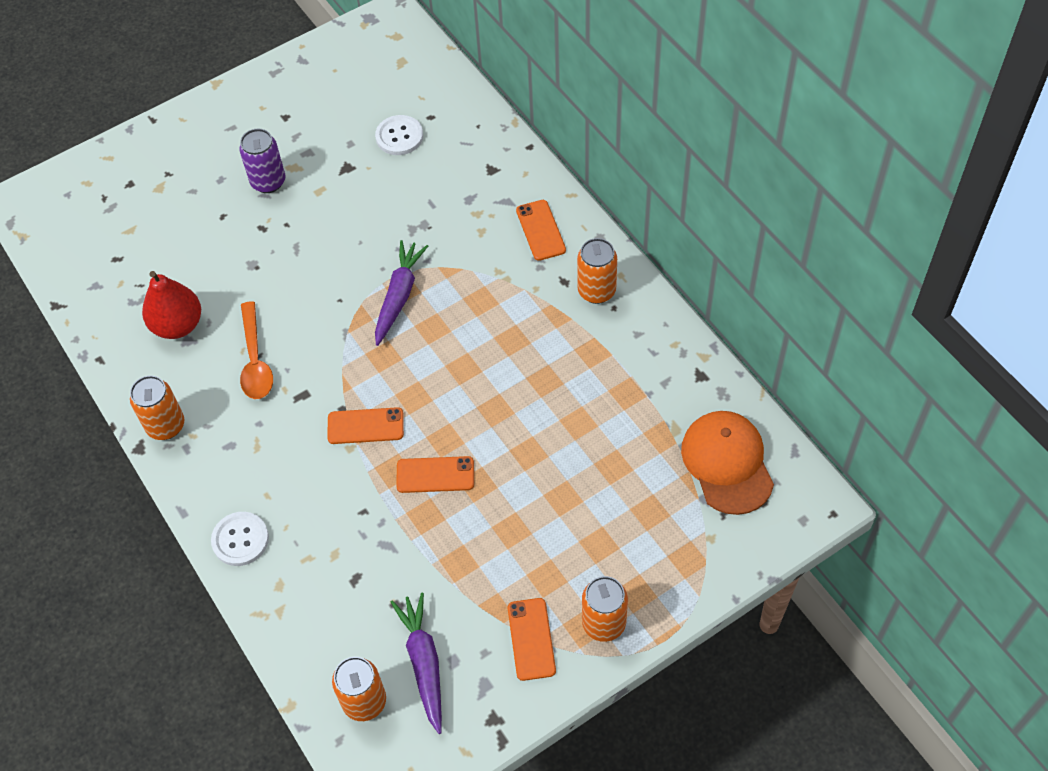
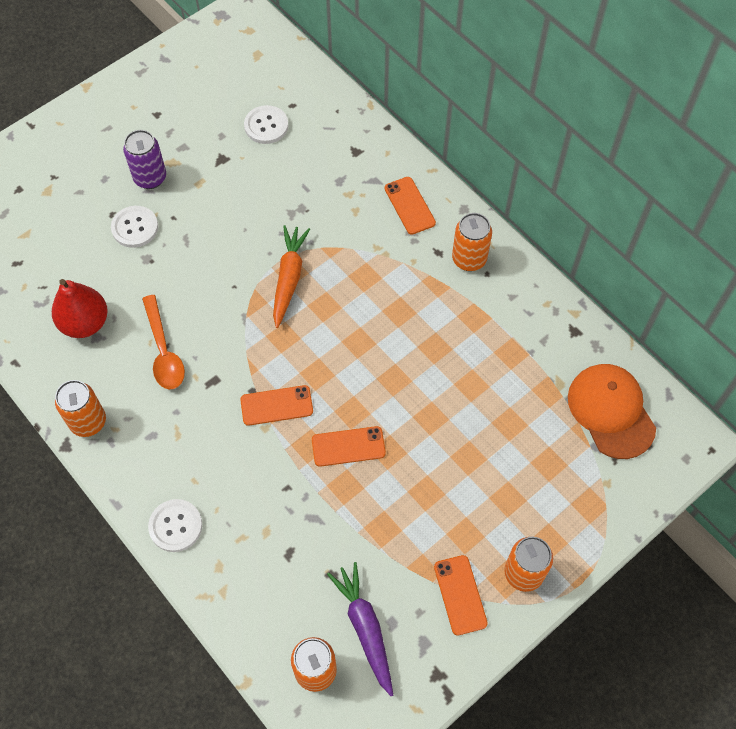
camera: 10 degrees left, 5 degrees up
purple carrot [375,240,428,346] -> orange carrot [273,225,310,328]
none -> white button [111,206,158,248]

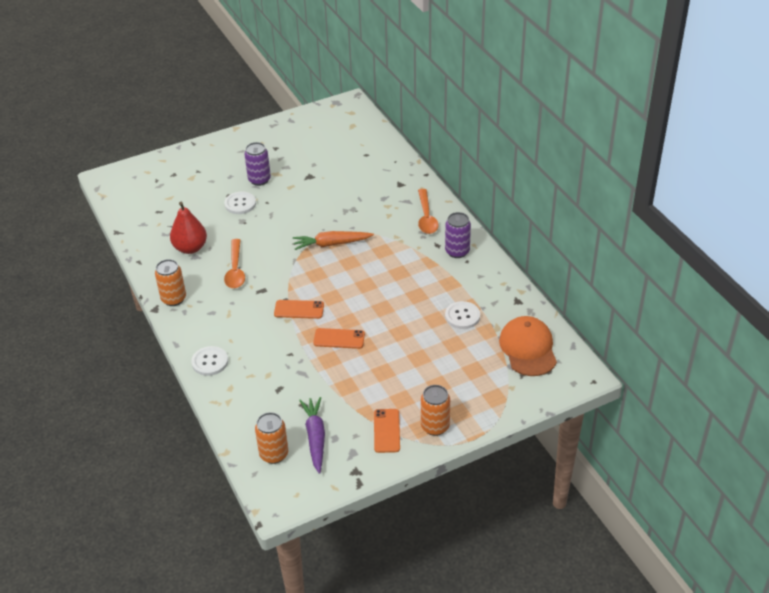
camera: 15 degrees right, 20 degrees down
white button [244,105,288,144] -> white button moved to [445,301,480,329]
orange carrot [273,225,310,328] -> orange carrot turned 120 degrees counterclockwise [293,231,374,250]
orange phone [384,177,436,234] -> orange spoon [418,189,439,234]
orange can [452,213,492,271] -> purple can [445,212,471,258]

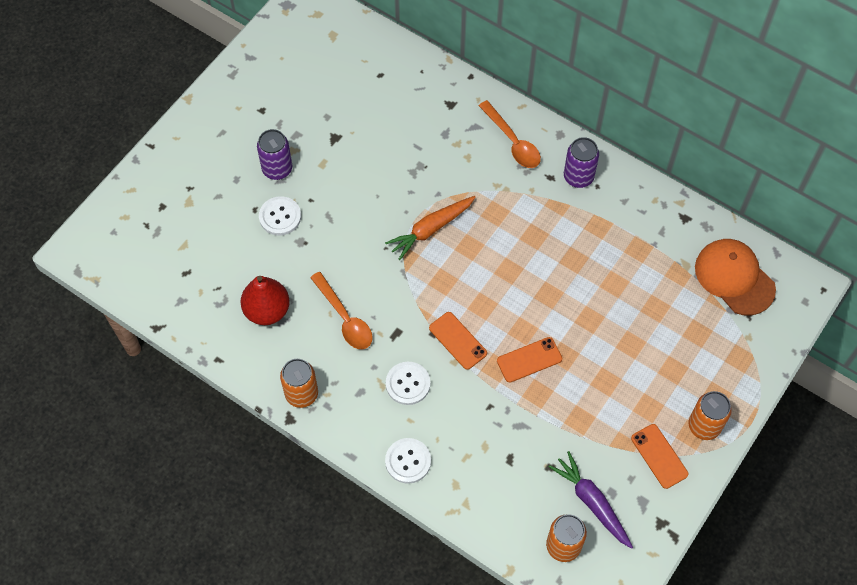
camera: 30 degrees left, 20 degrees up
orange phone [274,300,324,319] -> orange phone turned 75 degrees clockwise [429,312,487,370]
white button [445,301,480,329] -> white button moved to [386,362,430,405]

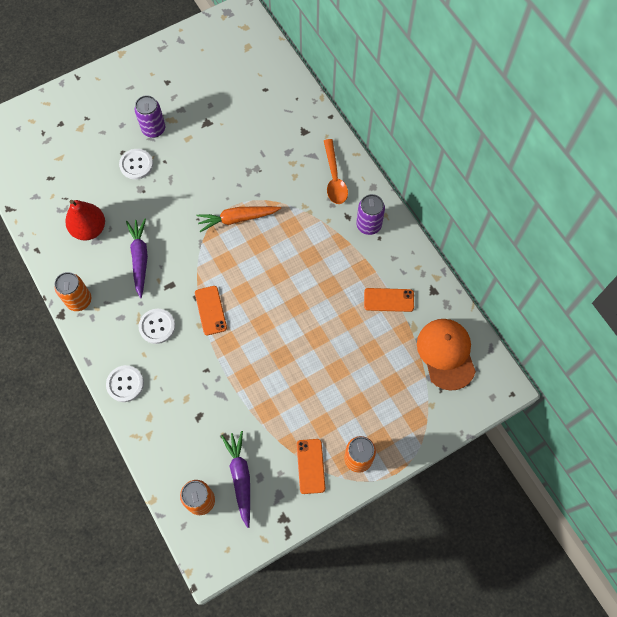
camera: 25 degrees right, 5 degrees up
orange spoon [310,272,373,349] -> purple carrot [126,219,148,298]
orange phone [497,337,562,382] -> orange phone moved to [364,288,414,312]

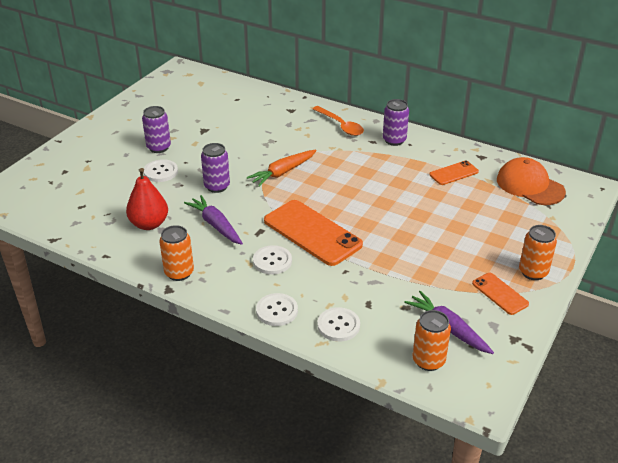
camera: 30 degrees left, 30 degrees down
orange phone [195,286,227,335] -> orange phone [264,200,363,266], size x1.93
none -> purple can [201,143,230,193]
none -> white button [318,307,360,342]

